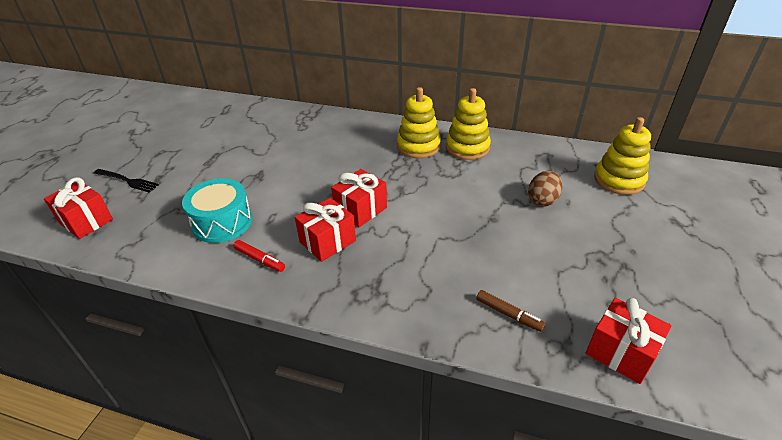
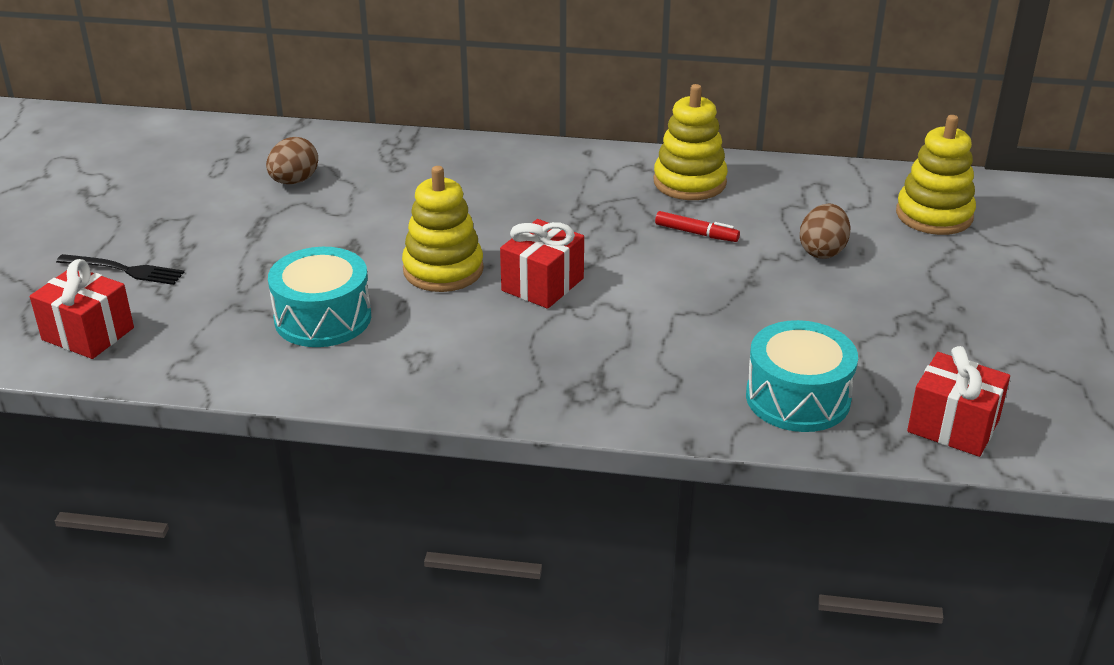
camera: 10 degrees left, 5 degrees down
red marker [234,240,285,272] -> red marker moved to [655,211,740,242]
red gift [295,198,356,262] -> none
yellow stacking toy [397,87,441,158] -> yellow stacking toy moved to [402,166,484,292]
brown marker [476,290,546,332] -> turquoise drum [746,320,858,432]
none -> brown egg [266,137,318,184]

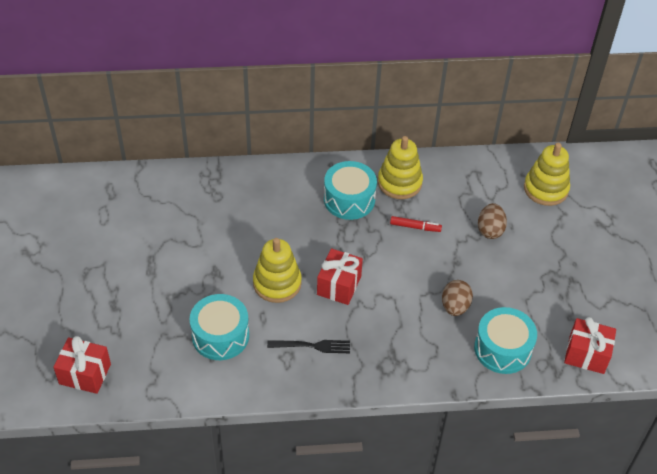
camera: 15 degrees left, 15 degrees up
black fork [56,254,184,285] -> black fork moved to [267,340,350,353]
brown egg [266,137,318,184] -> brown egg moved to [442,280,473,316]
none -> turquoise drum [324,161,377,220]

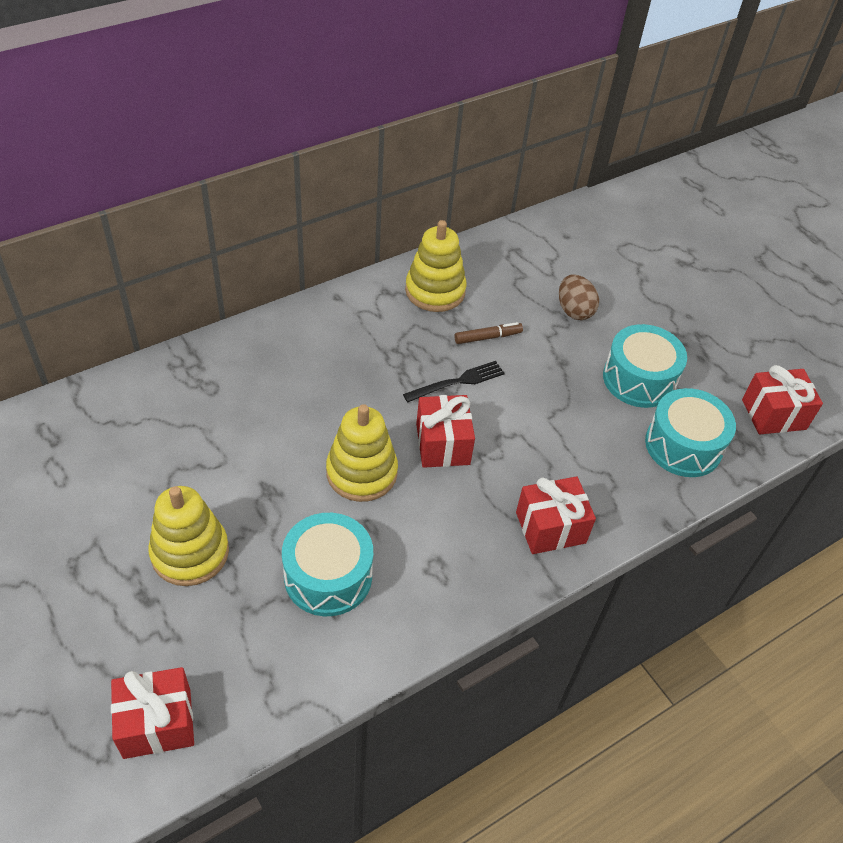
camera: 30 degrees left, 0 degrees up
black fork [267,340,350,353] -> black fork moved to [403,361,505,402]
turquoise drum [324,161,377,220] -> turquoise drum moved to [603,324,687,408]
red marker [390,216,442,232] -> brown marker [454,322,523,344]
brown egg [442,280,473,316] -> none
yellow stacking toy [524,143,570,206] -> yellow stacking toy moved to [148,486,229,586]
none -> red gift [516,476,596,554]

